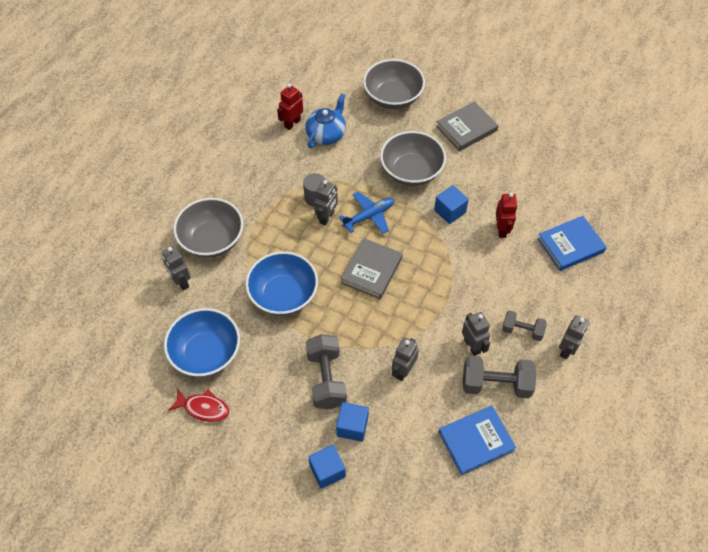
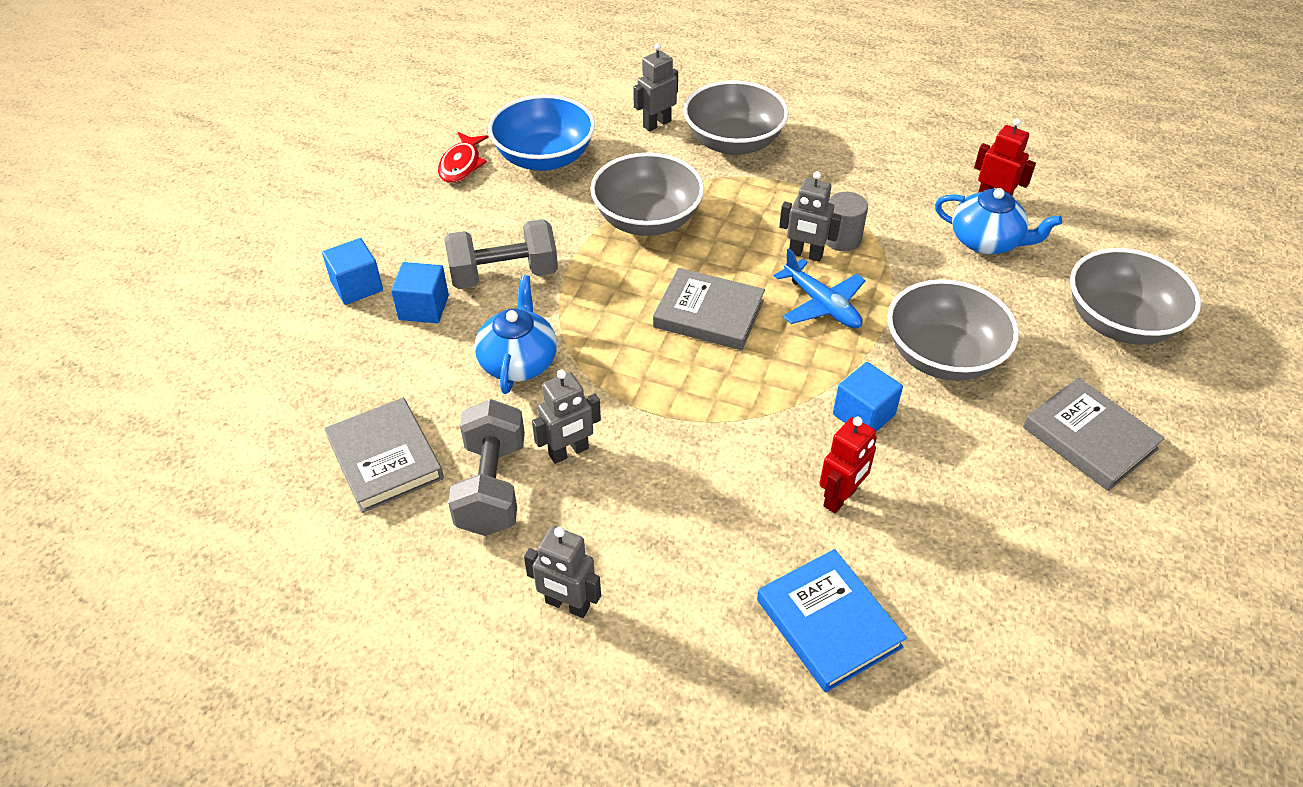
camera: 85 degrees right, 10 degrees down
blue bowl [245,251,318,316] -> grey bowl [590,153,704,236]
grey robot [392,337,419,381] -> blue teapot [474,275,557,394]
blue book [439,406,516,475] -> grey book [324,398,444,513]
red robot [496,193,518,238] -> red robot turned 45 degrees counterclockwise [819,417,877,513]
grey dumbbell [502,310,547,341] -> none

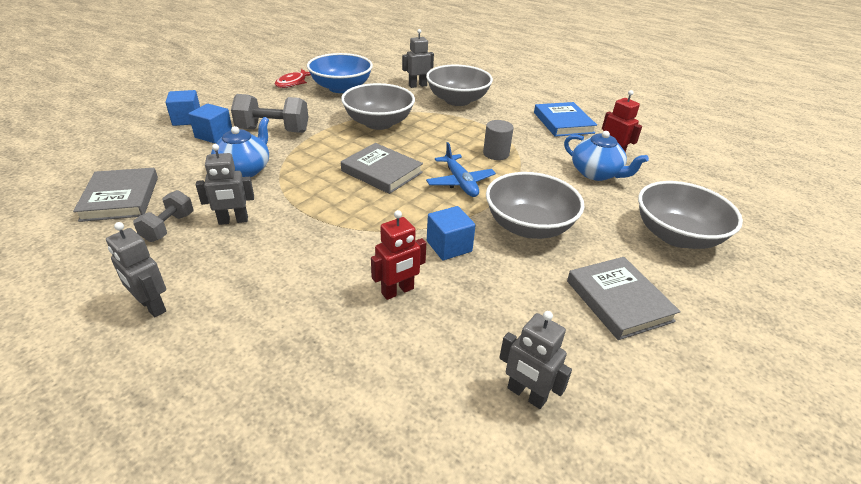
camera: 15 degrees right, 10 degrees down
grey dumbbell [448,399,525,536] -> grey dumbbell [133,190,194,242], size x0.61
blue book [757,549,907,693] -> blue book moved to [534,102,597,137]
grey robot [779,171,842,262] -> grey robot moved to [499,311,572,409]

